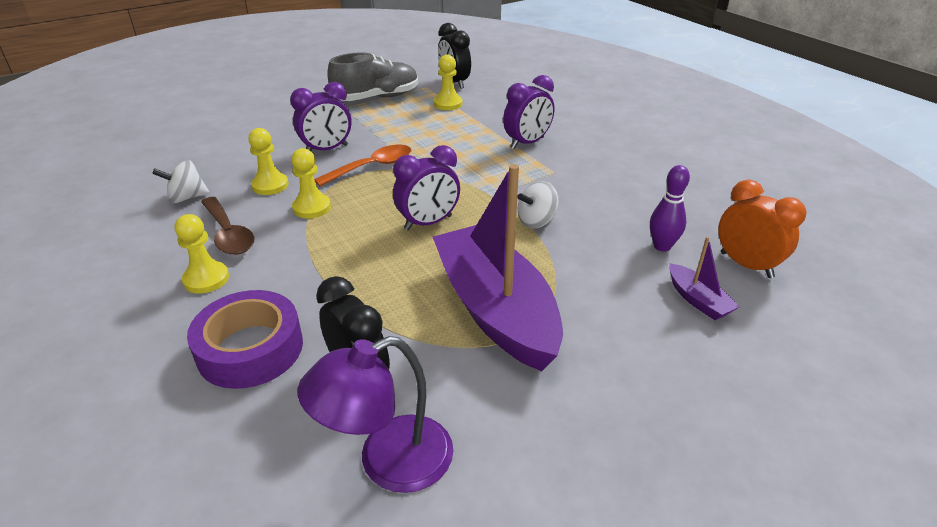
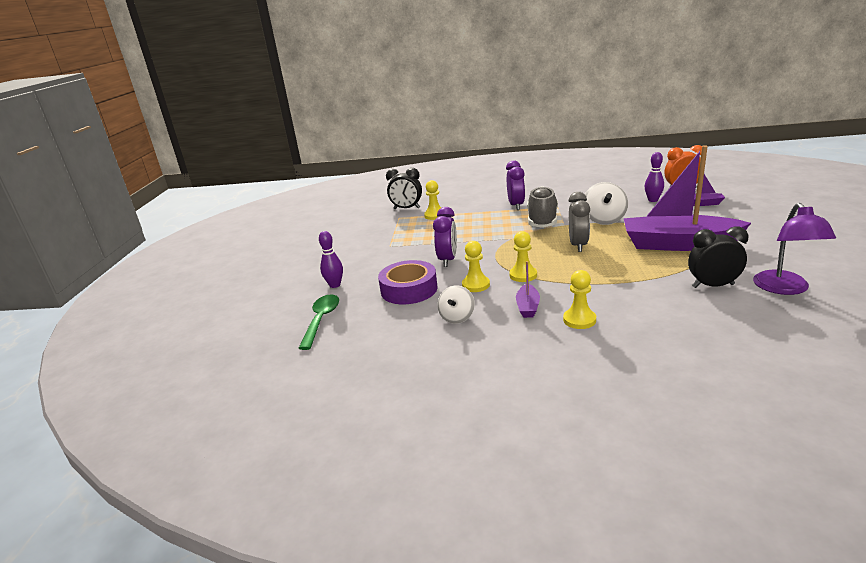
camera: 50 degrees left, 10 degrees down
purple tape [187,290,303,389] -> purple tape moved to [378,260,437,304]
brown spoon [201,197,255,255] -> purple boat [516,261,540,318]
orange spoon [314,145,411,186] -> none
grey shoe [327,52,418,101] -> grey shoe moved to [527,186,558,228]
purple clock [393,145,460,230] -> grey clock [569,192,590,252]
white spinning top [517,181,558,228] -> white spinning top [585,182,628,225], size x1.50
none -> green spoon [298,294,339,350]
none -> purple bowling pin [319,231,343,288]

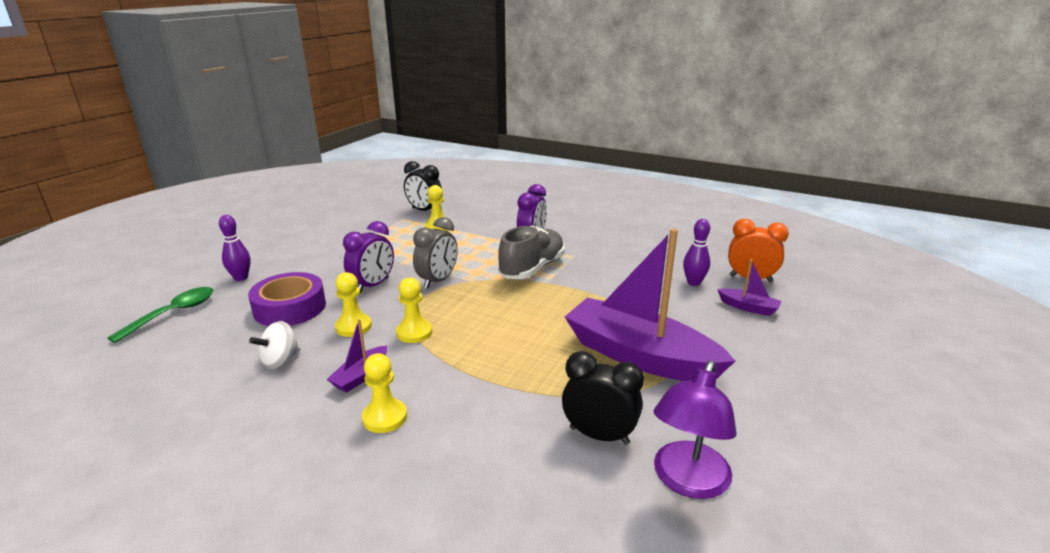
camera: 20 degrees right, 0 degrees up
grey clock [569,192,590,252] -> grey clock moved to [413,217,458,289]
white spinning top [585,182,628,225] -> none

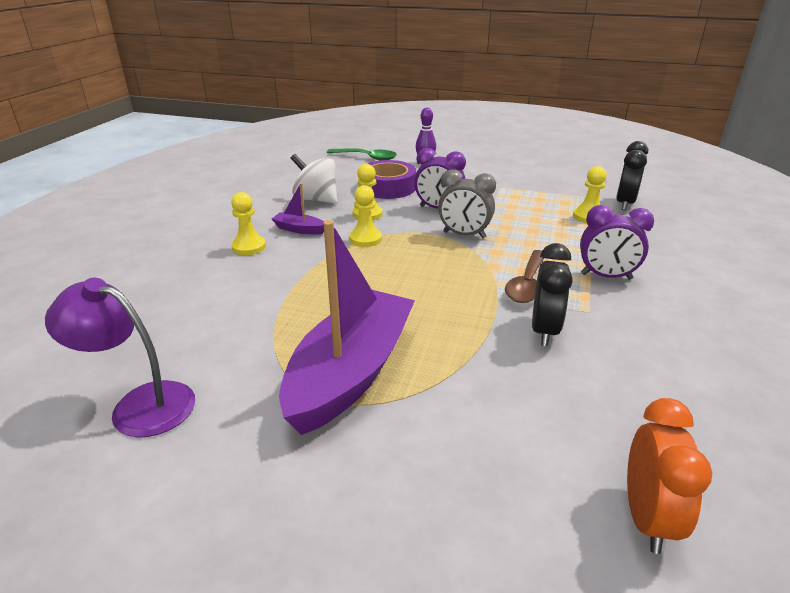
camera: 80 degrees right, 5 degrees up
white spinning top [249,321,301,369] -> white spinning top [291,154,337,204], size x1.50
grey shoe [498,226,565,279] -> brown spoon [505,250,544,303]
black clock [562,351,644,445] -> black clock moved to [532,243,573,346]
purple bowling pin [683,219,710,286] -> none
purple boat [717,259,782,316] -> none

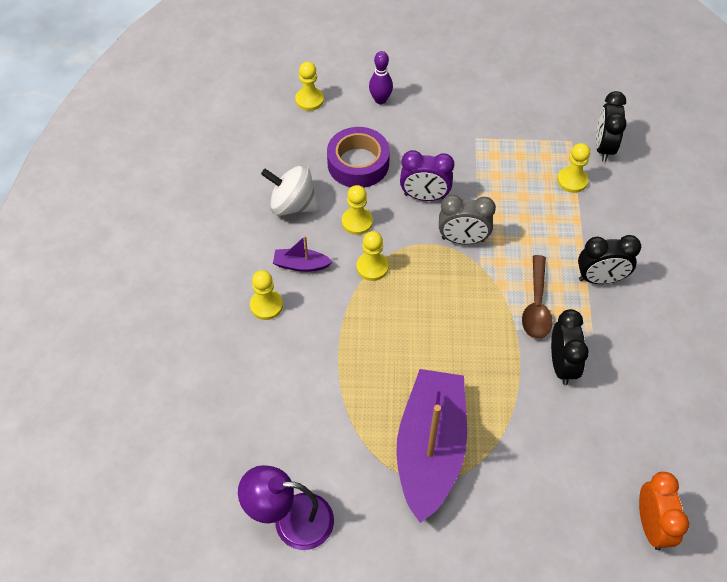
camera: 15 degrees left, 25 degrees up
green spoon [327,149,397,160] -> yellow pawn [295,62,324,111]
purple clock [580,205,654,280] -> black clock [578,235,641,284]

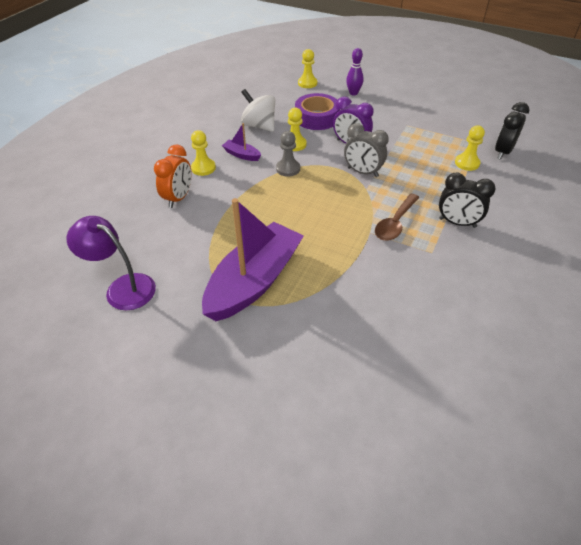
camera: 25 degrees right, 10 degrees down
yellow pawn [356,231,389,281] -> grey pawn [276,131,300,177]
black clock [551,309,589,385] -> none
orange clock [639,472,689,550] -> orange clock moved to [154,145,192,208]

